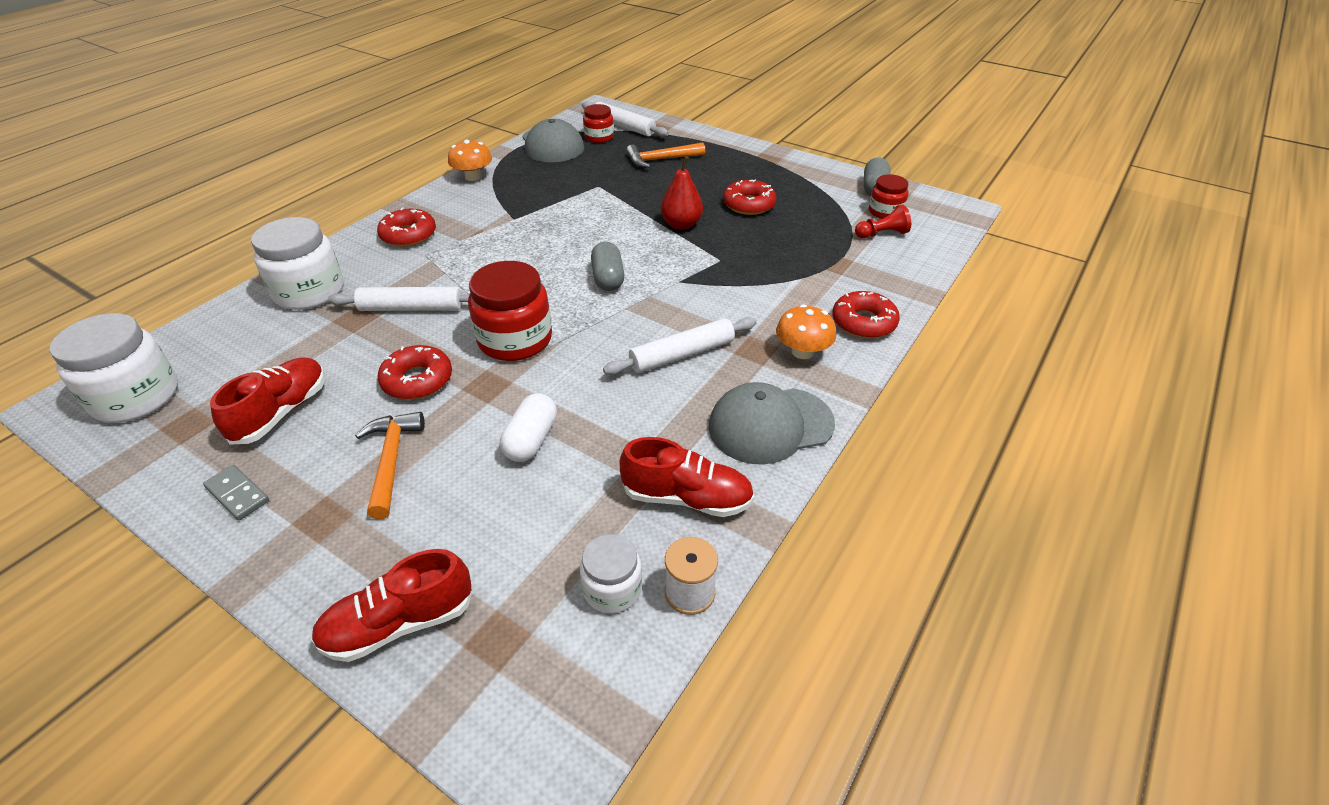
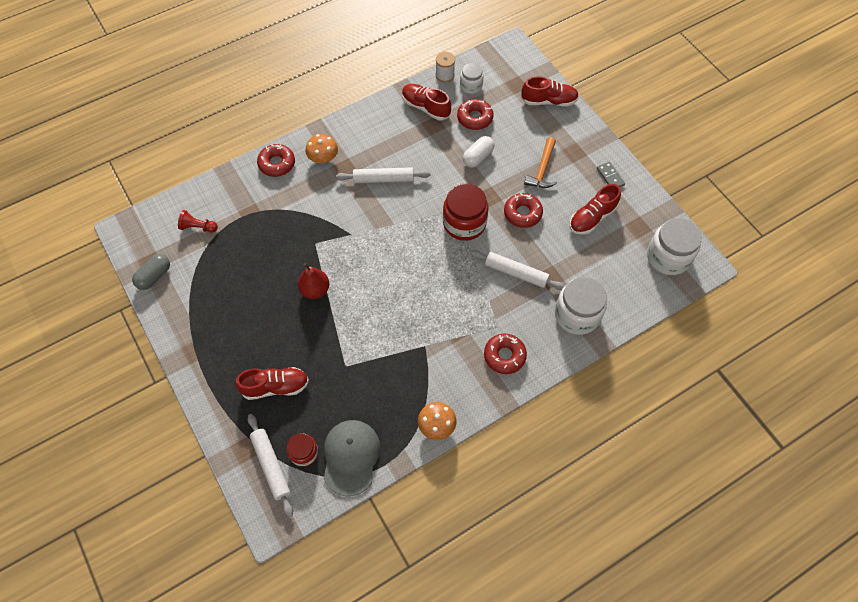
camera: 155 degrees left, 20 degrees up
grey capsule [591,242,624,291] -> none
orange hammer [626,143,705,168] -> red shoe [235,367,309,400]
grey cap [709,382,835,465] -> none
red donut [723,180,776,215] -> red donut moved to [457,99,494,130]
red jar [869,174,908,219] -> none

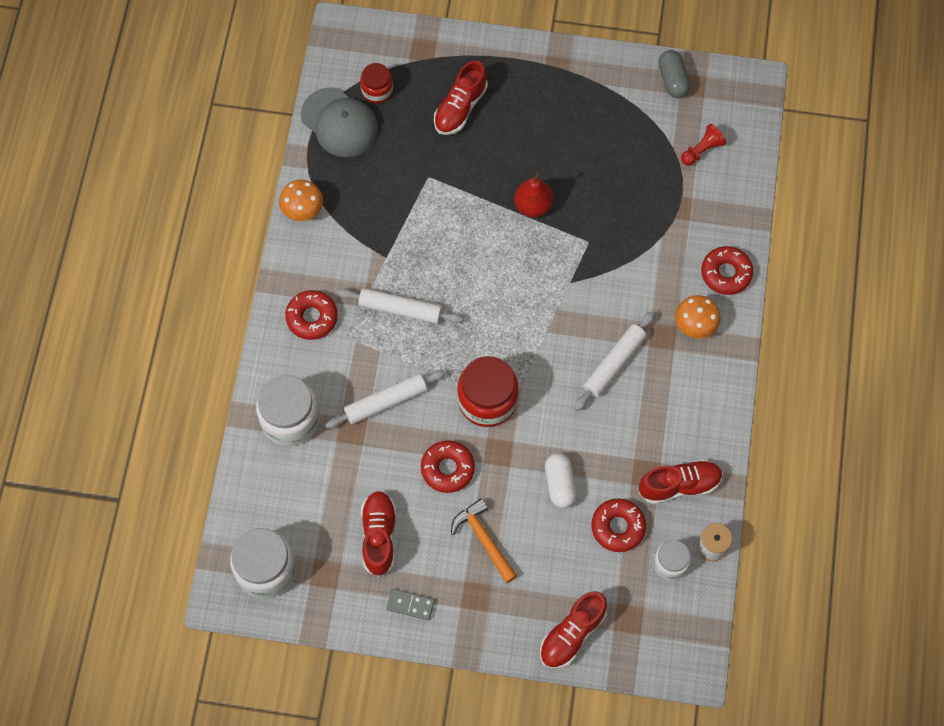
camera: 130 degrees right, 5 degrees up
white rolling pin [248,414,293,517] -> white rolling pin moved to [337,288,464,324]

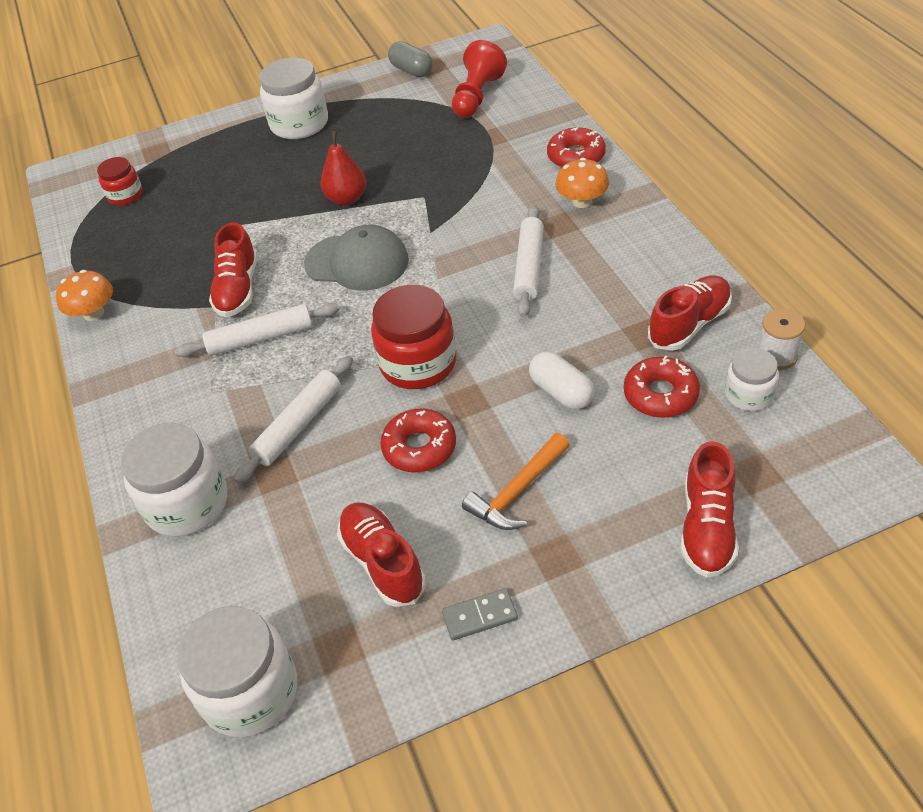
camera: 25 degrees left, 20 degrees down
red donut [285,290,338,340] -> none
grey cap [301,87,378,157] -> grey cap moved to [304,225,409,290]
red shoe [434,61,488,135] -> red shoe moved to [209,222,258,317]
orange hammer [451,498,517,583] -> orange hammer turned 75 degrees counterclockwise [462,433,570,530]
red pawn [681,124,726,166] -> red pawn [452,40,507,118], size x1.63
none -> white jar [260,58,328,139]

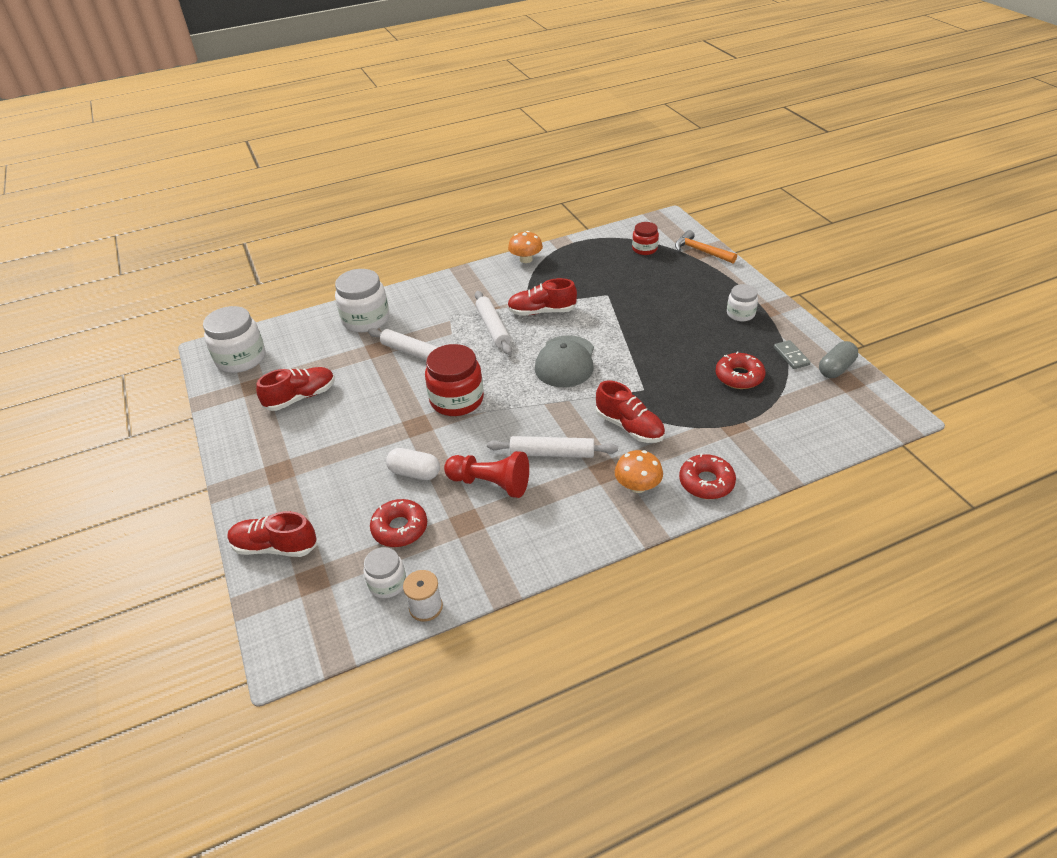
camera: 85 degrees right, 5 degrees down
white jar [260,58,328,139] -> white jar [727,284,758,321], size x0.57
red pear [320,131,366,205] -> none
red donut [380,409,456,472] -> red donut moved to [715,351,766,389]
grey domino [442,588,518,640] -> grey domino moved to [774,340,811,369]
red pawn [452,40,507,118] -> red pawn moved to [444,451,529,498]
orange hammer [462,433,570,530] -> orange hammer moved to [675,230,737,263]
white capsule [529,351,594,410] -> white capsule turned 60 degrees clockwise [386,448,440,480]
red shoe [648,275,732,351] -> red shoe moved to [596,380,665,443]

